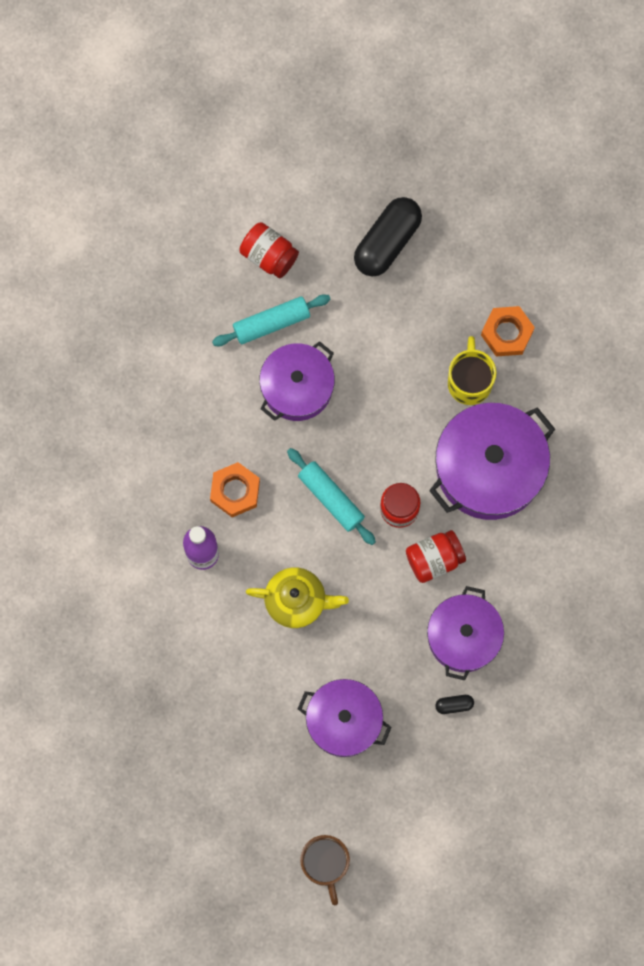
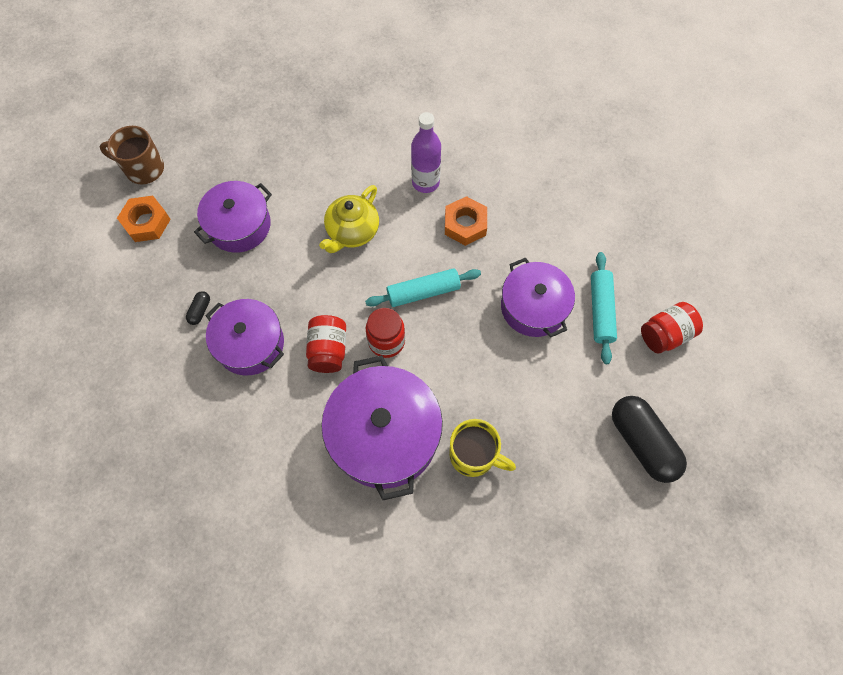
camera: 115 degrees right, 10 degrees down
orange nut [481,306,535,356] -> orange nut moved to [117,196,171,242]

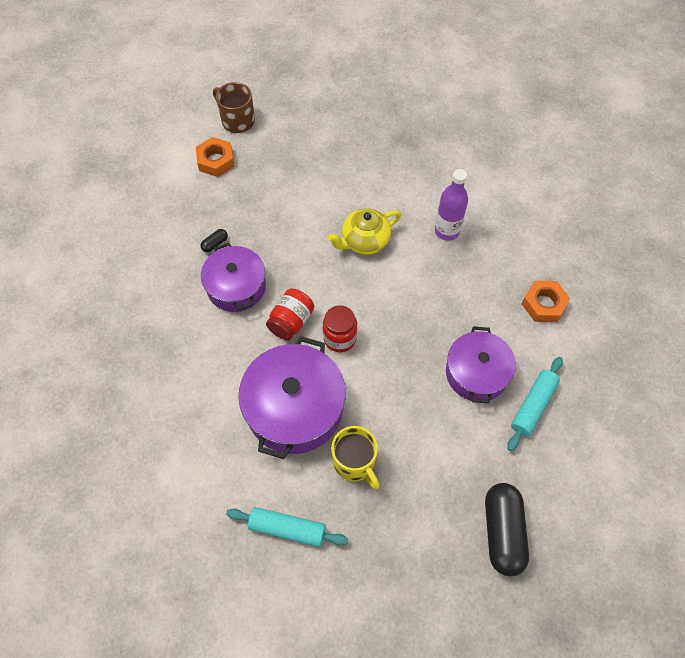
camera: 30 degrees right, 5 degrees down
purple pot [194,181,272,253] -> none
turquoise rolling pin [365,268,481,307] -> turquoise rolling pin moved to [226,507,348,547]
orange nut [445,196,487,246] -> orange nut moved to [522,280,570,322]
red jar [641,302,703,354] -> none

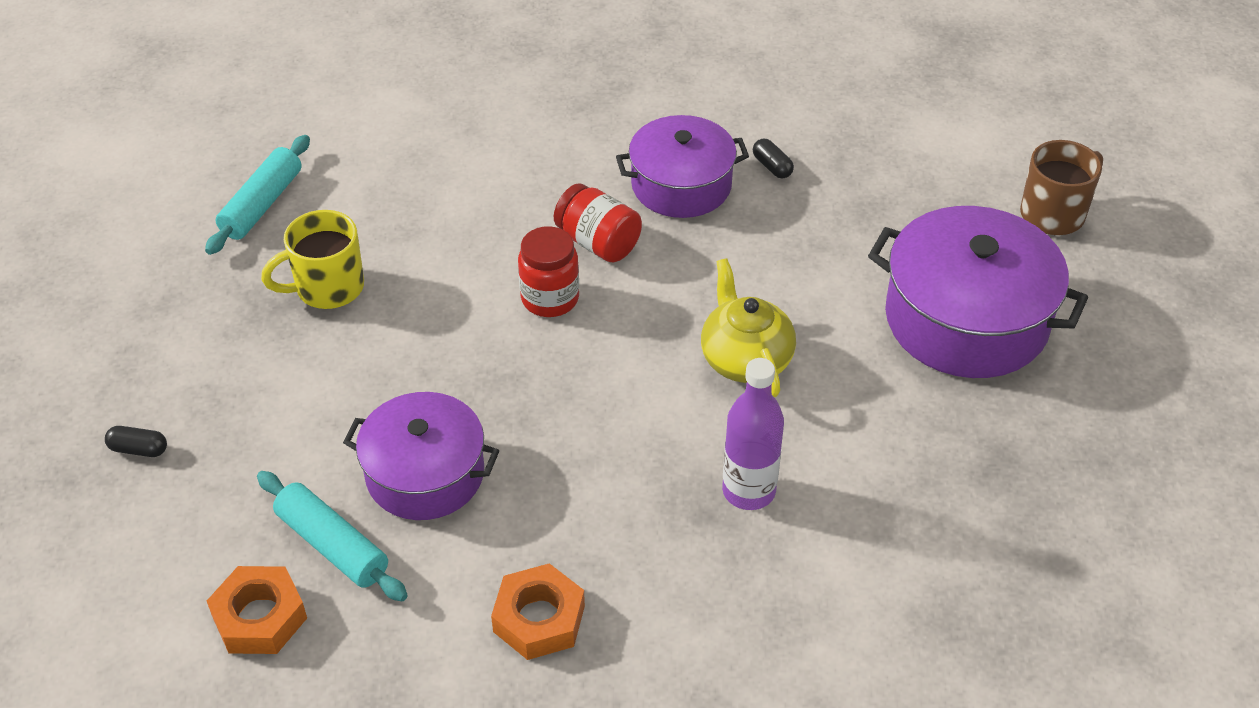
camera: 100 degrees right, 15 degrees down
orange nut [196,137,235,177] -> orange nut moved to [207,566,307,654]
purple pot [238,336,346,459] -> purple pot moved to [868,206,1088,378]
black capsule [485,483,529,576] -> black capsule [105,426,167,457], size x0.42

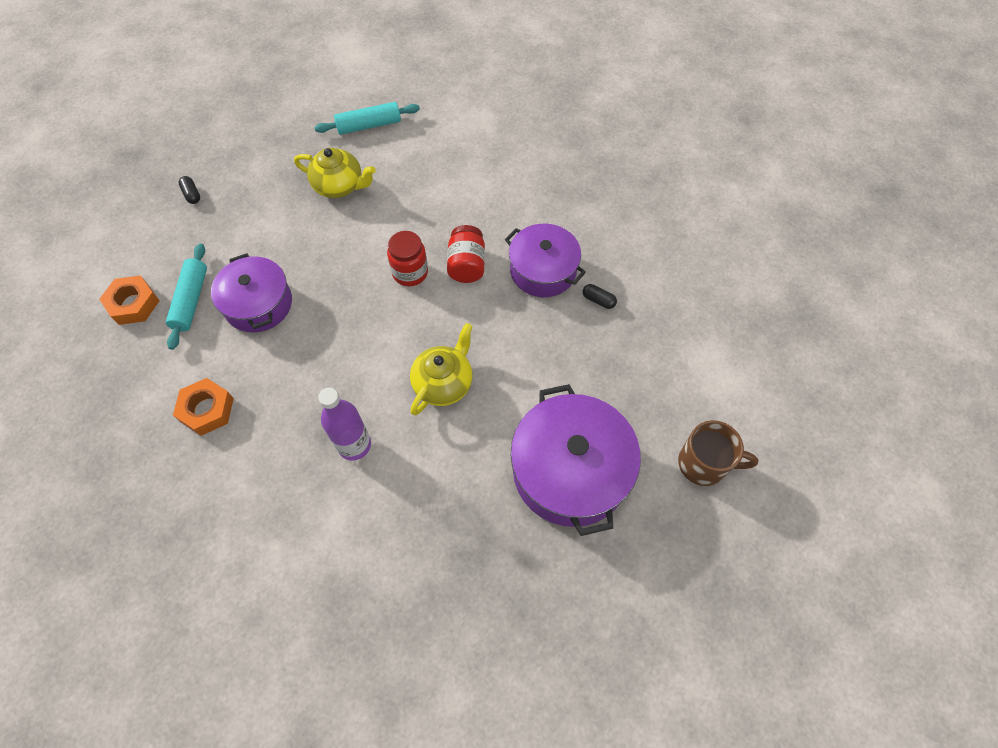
camera: 50 degrees right, 15 degrees up
yellow mug [261,210,364,309] -> yellow teapot [294,148,376,198]
black capsule [753,139,794,178] -> black capsule turned 75 degrees counterclockwise [583,284,617,309]

